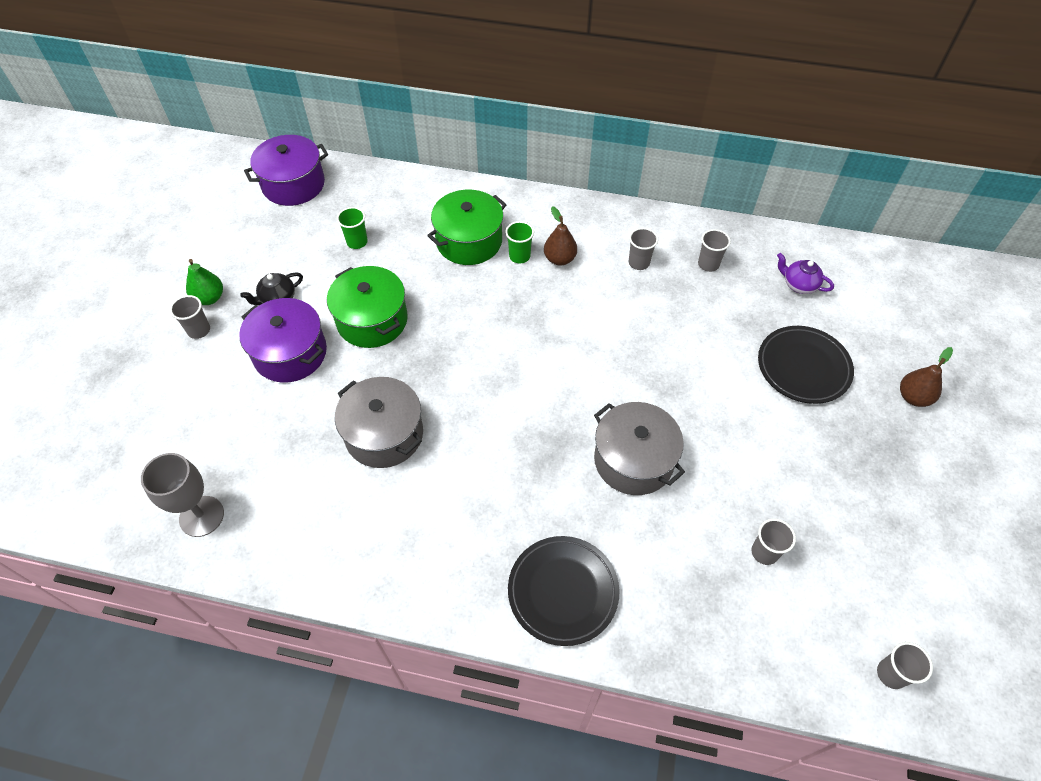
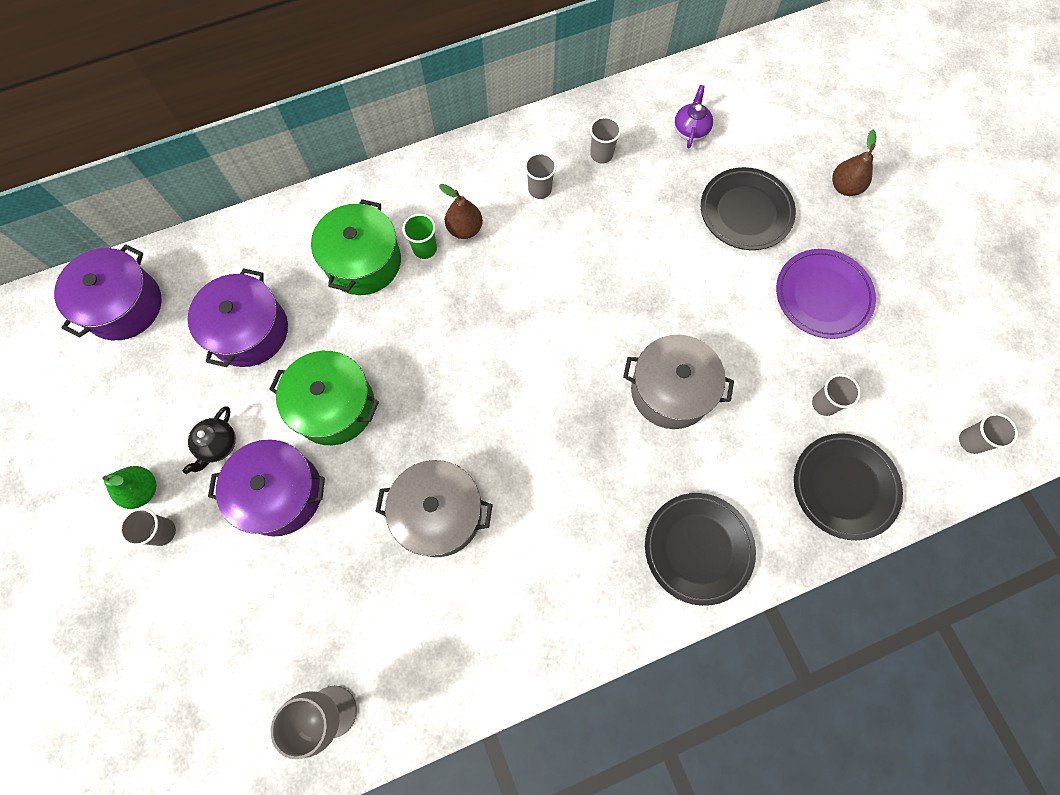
camera: 35 degrees left, 15 degrees up
green cup [337,207,368,249] -> purple pot [188,268,288,367]
purple teapot [777,253,834,294] -> purple teapot turned 105 degrees clockwise [674,85,713,148]
none -> purple plate [776,249,876,339]
none -> black plate [794,433,903,540]

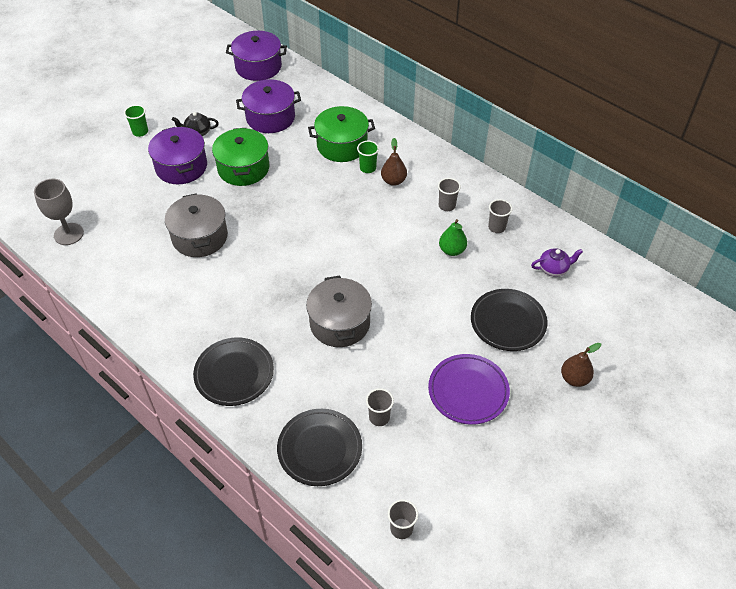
camera: 65 degrees right, 20 degrees down
green pear [103,466,157,509] -> green pear moved to [439,219,467,256]
grey cup [119,508,176,546] -> green cup [124,105,148,137]

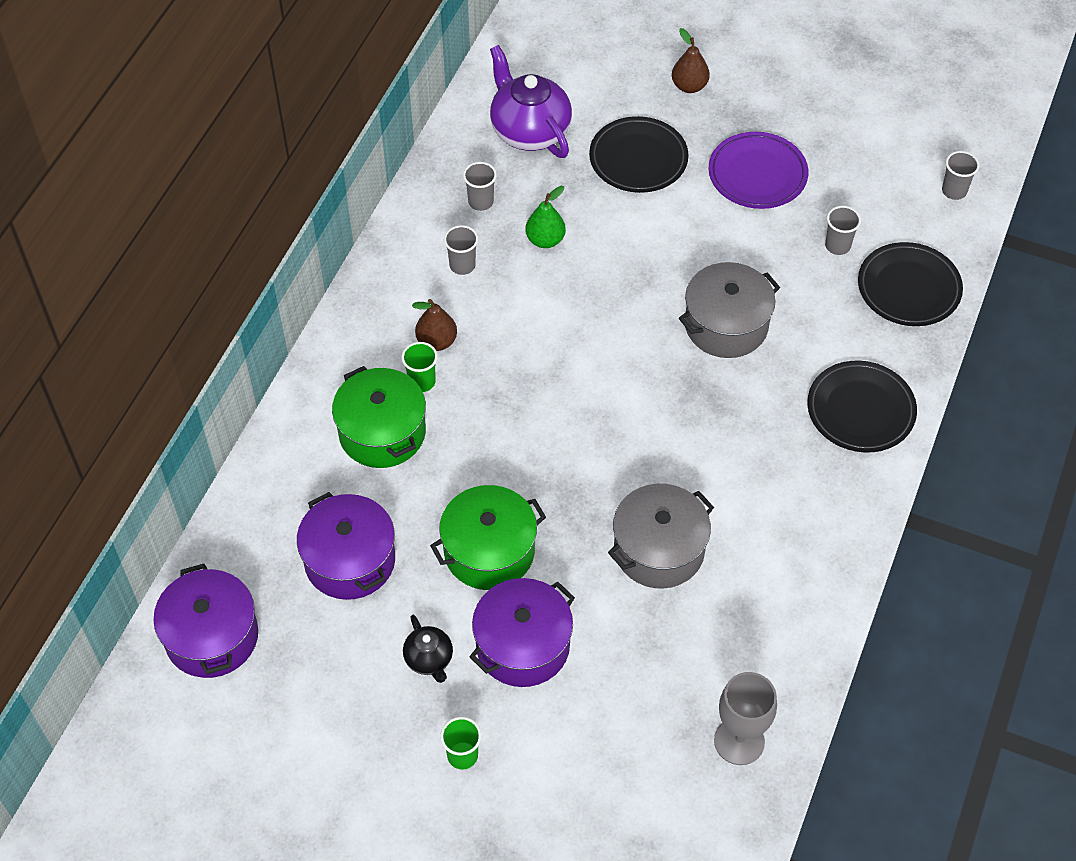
camera: 110 degrees left, 5 degrees up
purple teapot [531,248,583,277] -> purple teapot [490,45,572,158], size x1.97

